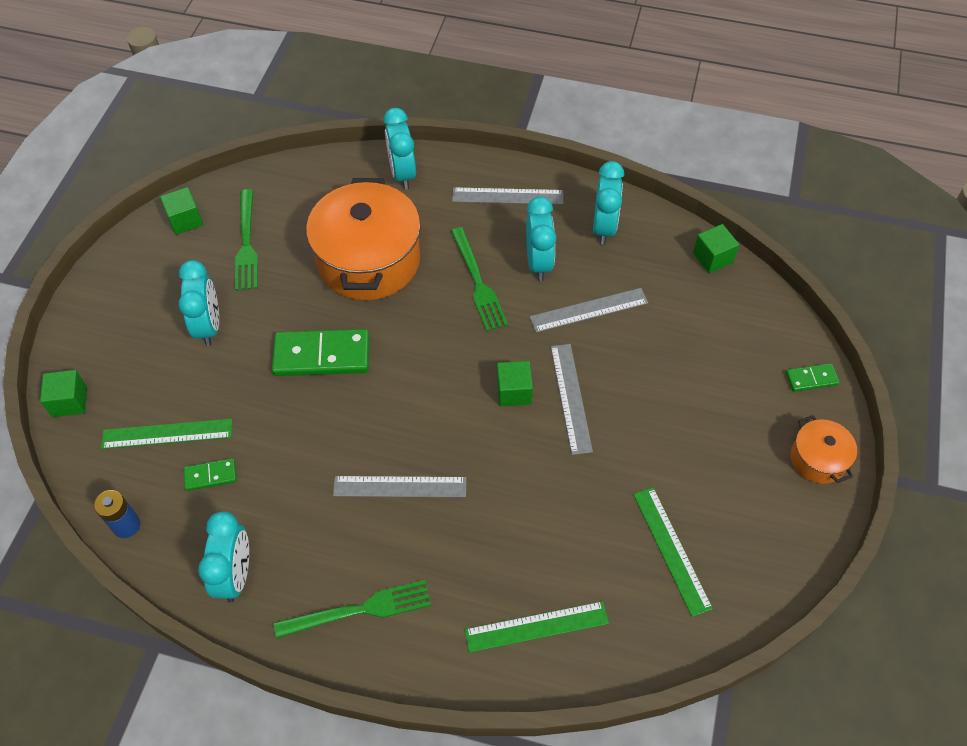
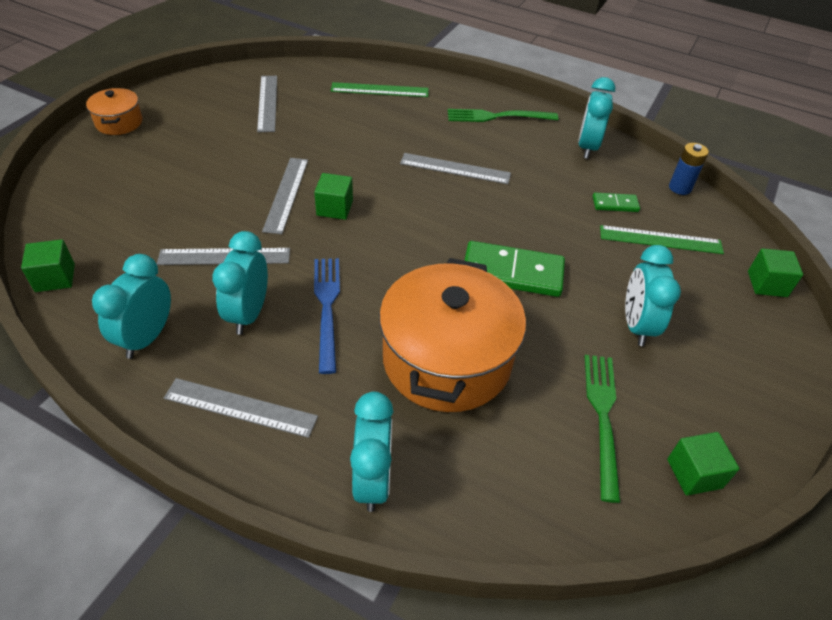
camera: 170 degrees left, 10 degrees down
green fork [451,227,508,331] -> blue fork [314,258,340,374]
green ruler [633,487,713,617] -> grey ruler [257,76,277,132]
green domino [786,363,839,392] -> none

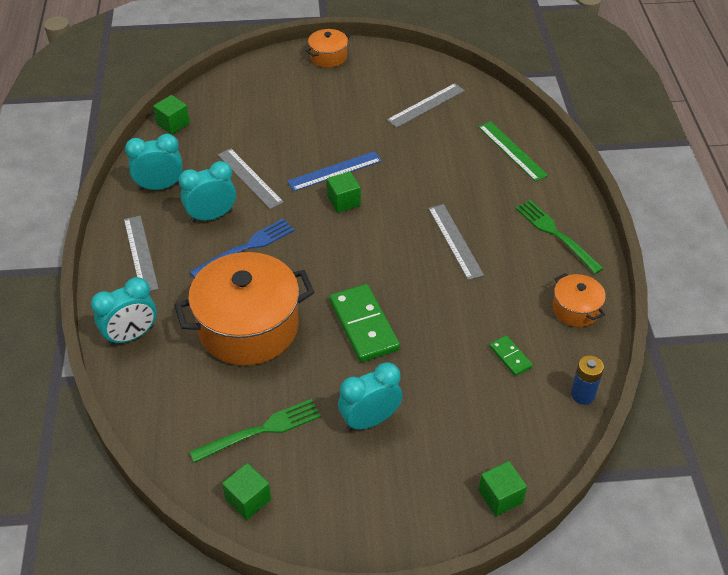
camera: 60 degrees right, 0 degrees up
grey ruler [262,158,308,234] -> blue ruler [287,151,382,191]
turquoise clock [578,77,615,159] -> orange pot [552,273,606,327]
green ruler [600,225,724,254] -> none

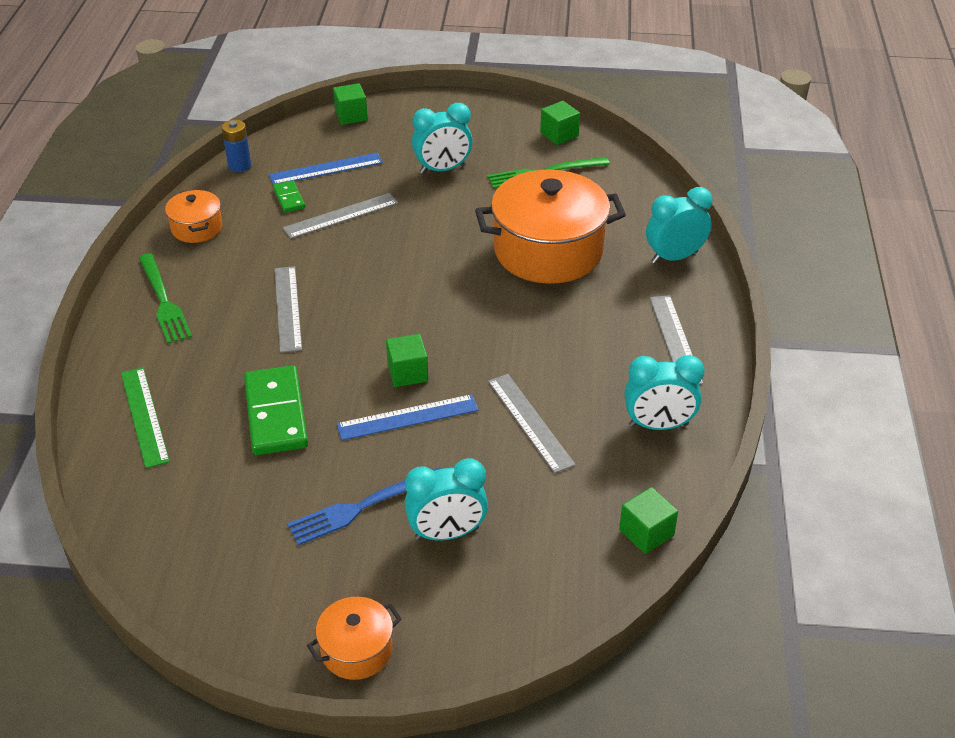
camera: 170 degrees left, 5 degrees down
turquoise clock [179,161,236,223] -> turquoise clock moved to [404,458,488,540]
blue fork [190,219,295,278] -> blue fork moved to [287,467,441,545]
green domino [329,284,400,362] -> green domino moved to [244,365,308,455]
grey ruler [387,83,465,128] -> grey ruler moved to [283,193,398,239]
none -> blue ruler [269,152,383,184]

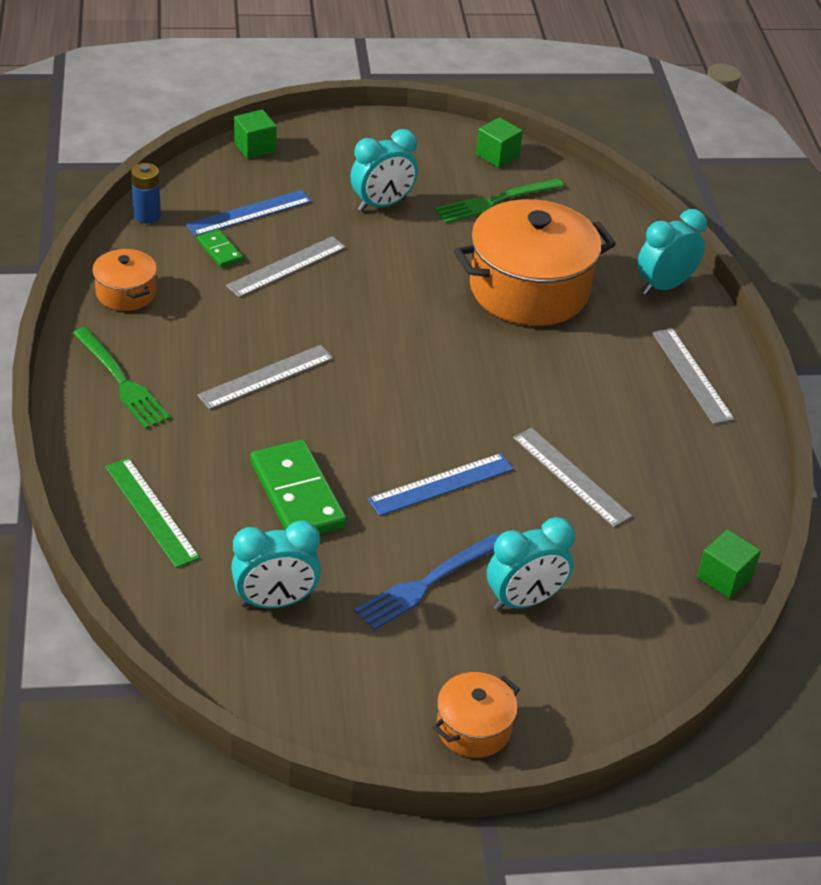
camera: 15 degrees left, 0 degrees up
grey ruler [275,266,302,353] -> grey ruler turned 75 degrees clockwise [197,345,333,409]
green cube [386,334,428,387] -> none
turquoise clock [625,355,704,430] -> turquoise clock moved to [231,520,321,608]

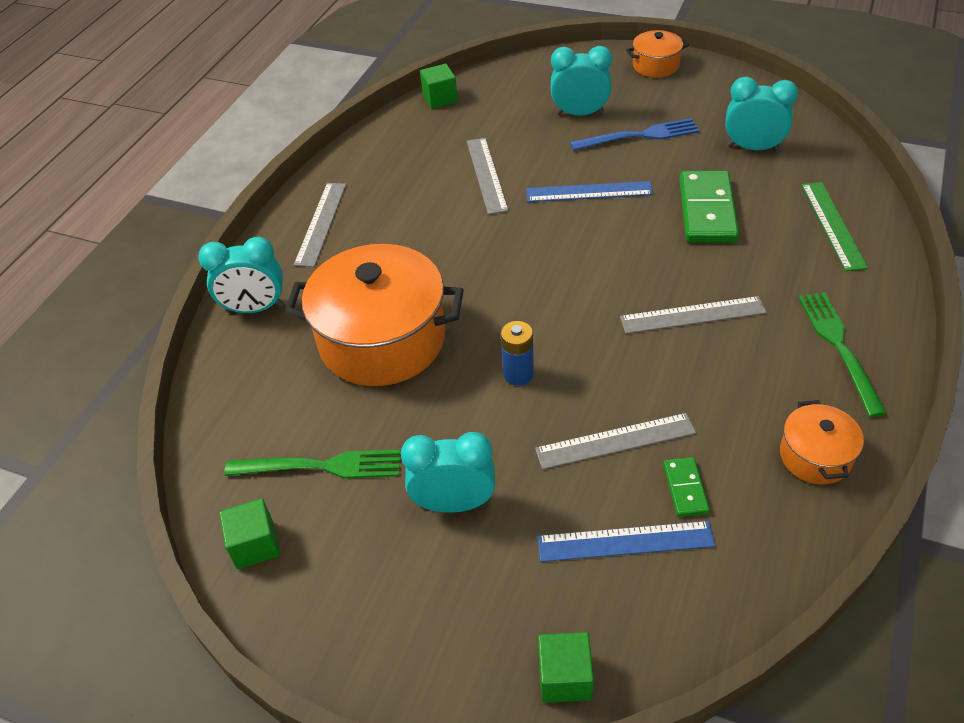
camera: 145 degrees left, 5 degrees up
blue battery [131,163,161,224] -> blue battery moved to [501,321,534,386]

